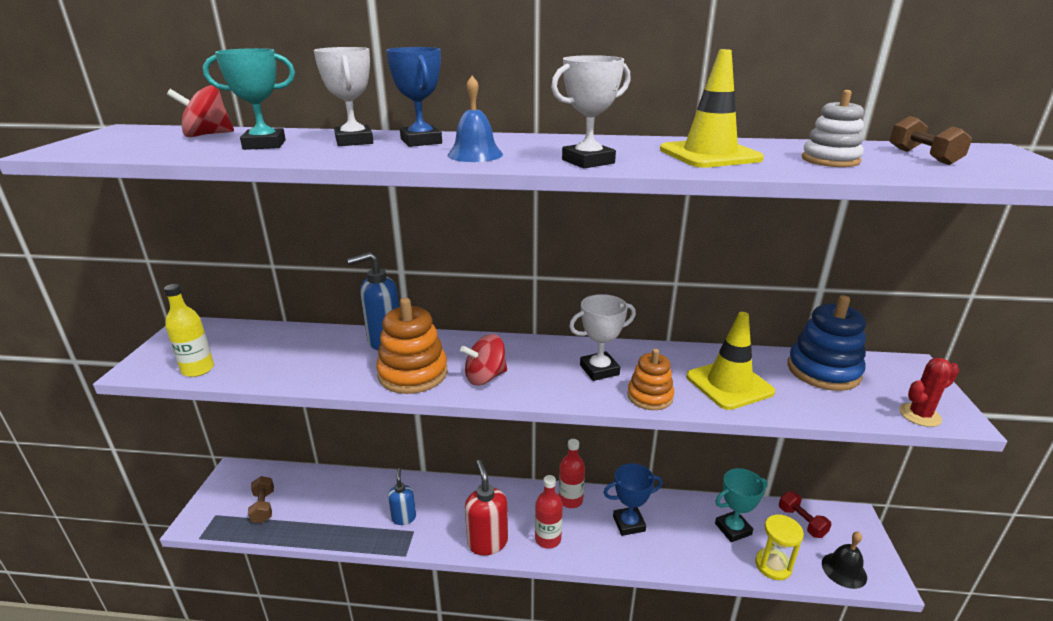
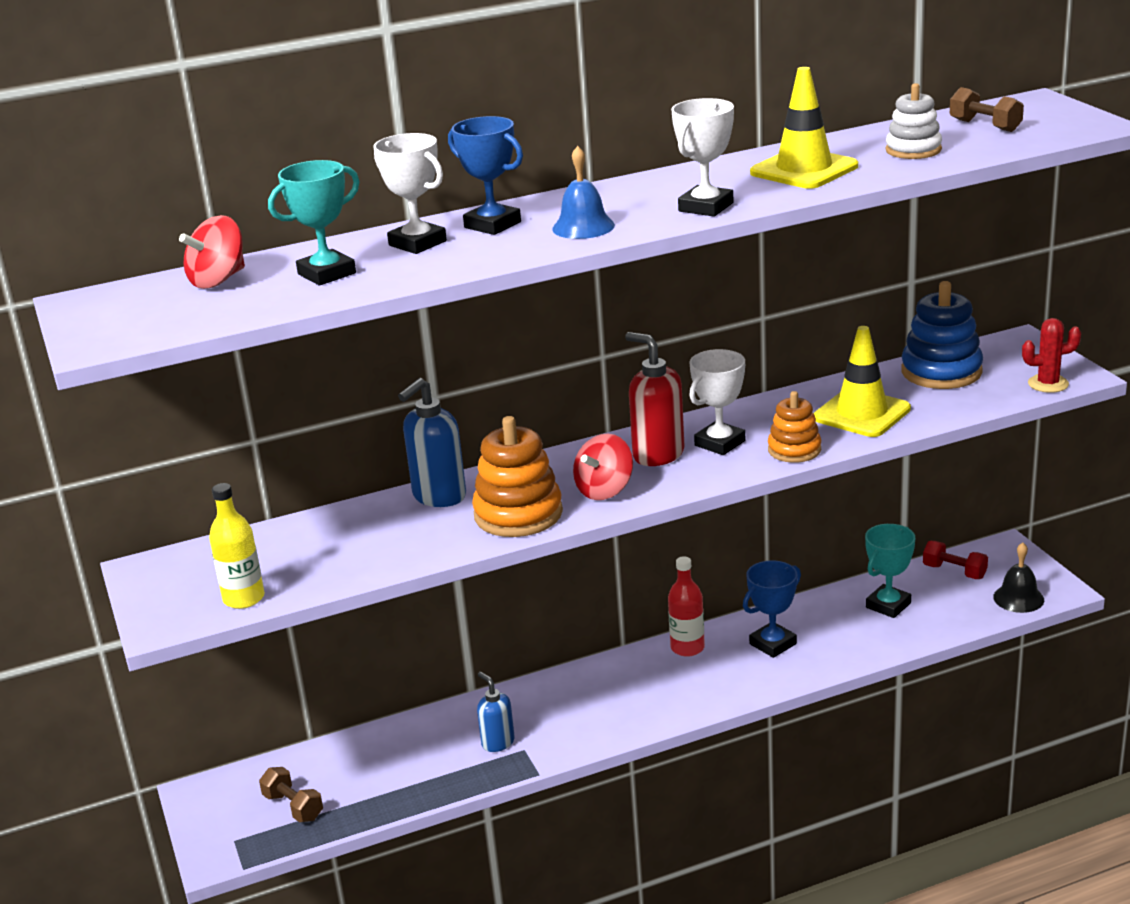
camera: 25 degrees left, 0 degrees up
red soap dispenser [465,460,508,556] -> red soap dispenser moved to [625,332,684,466]
red bottle [535,475,563,549] -> none
yellow hourglass [755,514,804,580] -> none
red cactus [899,358,959,427] -> red cactus turned 45 degrees clockwise [1022,318,1081,393]

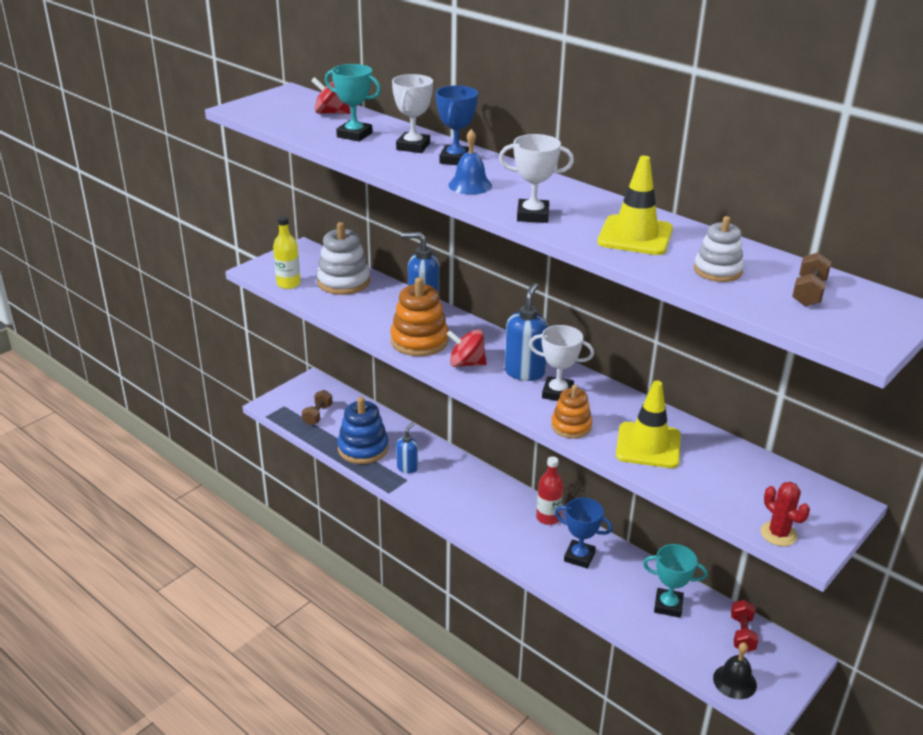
camera: 60 degrees right, 5 degrees up
red soap dispenser [625,332,684,466] -> blue soap dispenser [504,283,548,381]
blue stacking toy [901,281,983,389] -> blue stacking toy moved to [337,397,389,464]
none -> white stacking toy [316,222,370,295]

